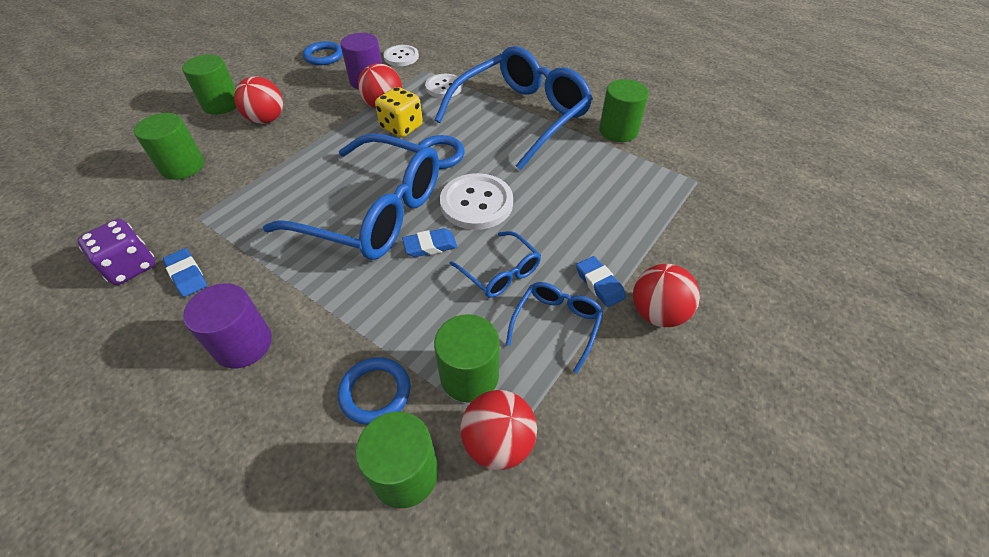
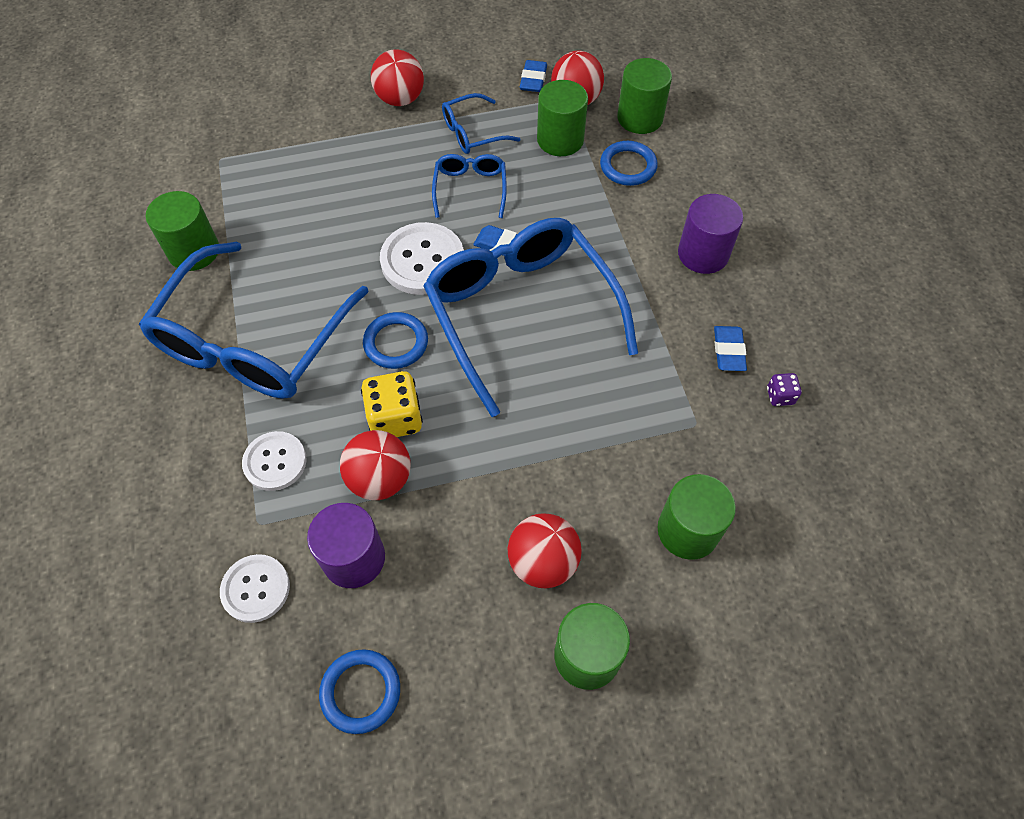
camera: 140 degrees left, 10 degrees up
purple dice [78,219,155,285] -> purple dice [767,373,802,406], size x0.52
blue glasses [435,46,593,170] -> blue glasses turned 60 degrees counterclockwise [139,242,369,399]
blue eraser [576,256,626,307] -> blue eraser moved to [520,60,547,92]

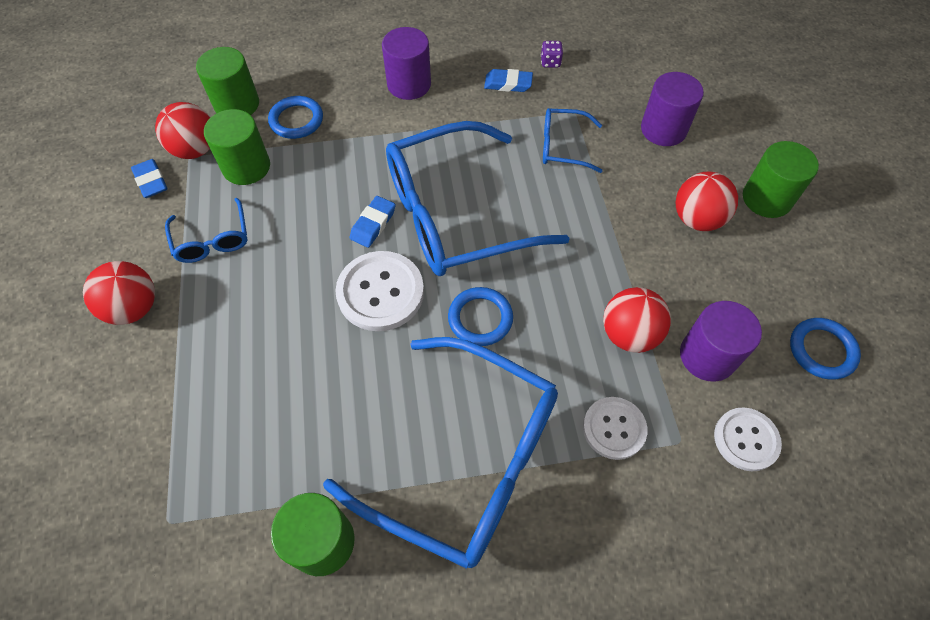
camera: 85 degrees left, 0 degrees up
yellow dice [361,371,423,437] -> none
blue glasses [432,154,507,218] -> blue glasses moved to [543,108,602,173]
blue eraser [520,60,547,92] -> blue eraser turned 45 degrees clockwise [131,159,167,198]
green cylinder [657,474,736,560] -> purple cylinder [641,72,704,146]

